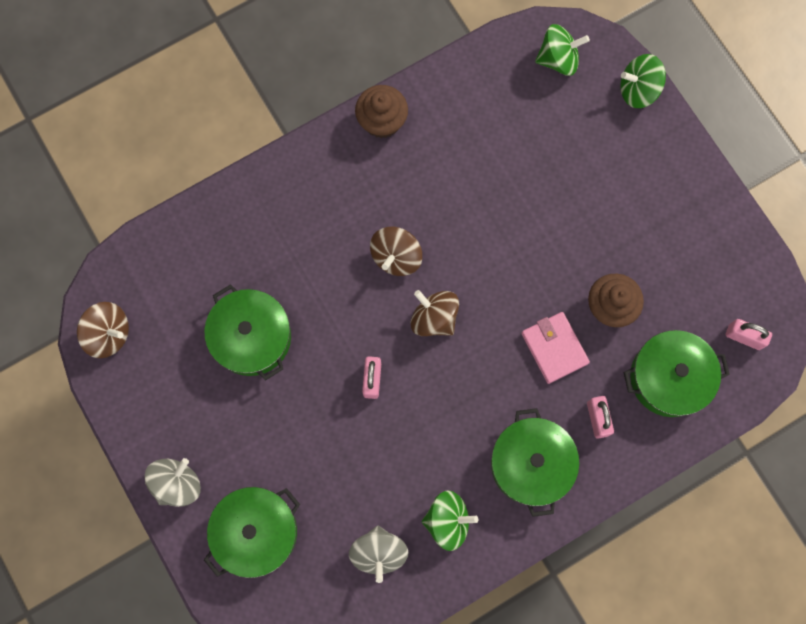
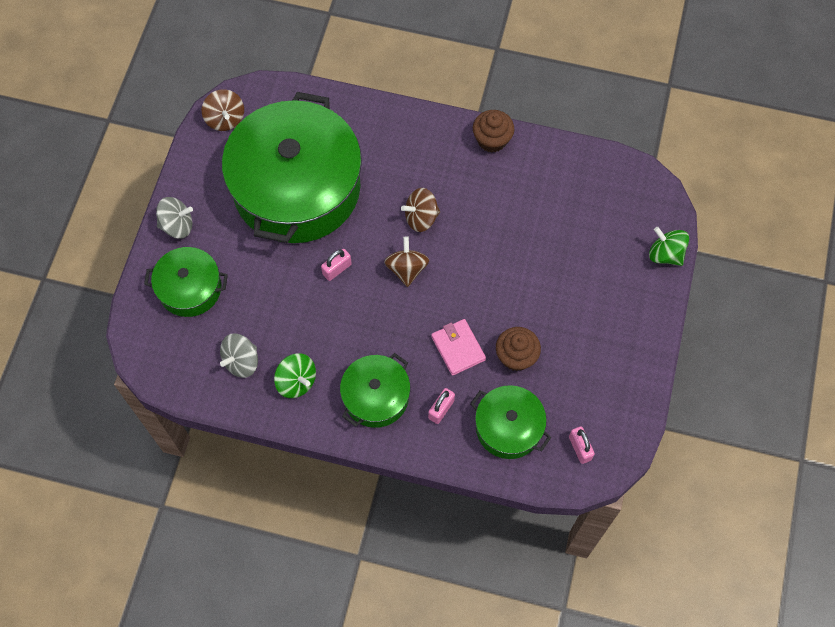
camera: 45 degrees right, 10 degrees down
green pot [204,284,291,380] -> green pot [222,92,362,243], size x2.09
pink wallet [521,312,590,384] -> pink wallet turned 45 degrees counterclockwise [431,319,486,376]
green spinning top [535,24,590,76] -> none

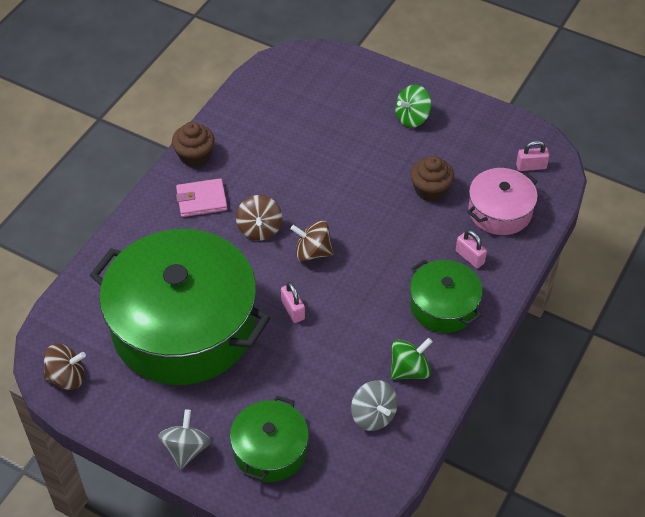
camera: 75 degrees left, 15 degrees down
pink wallet [431,319,486,376] -> pink wallet moved to [176,178,228,217]
green pot [470,385,552,459] -> pink pot [467,168,538,235]
green spinning top [649,227,689,266] -> green spinning top moved to [395,85,431,128]

